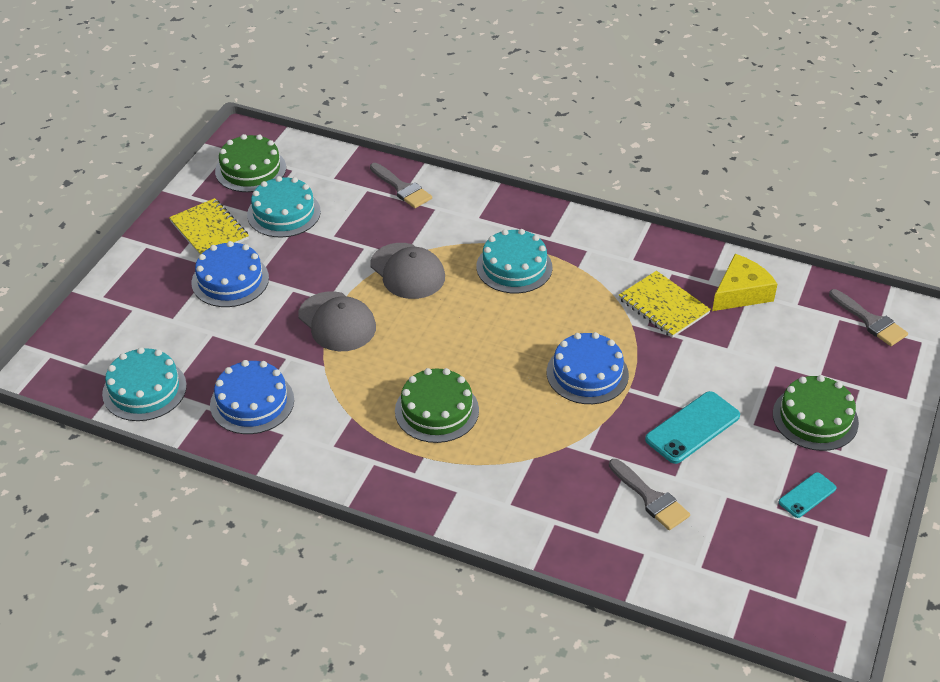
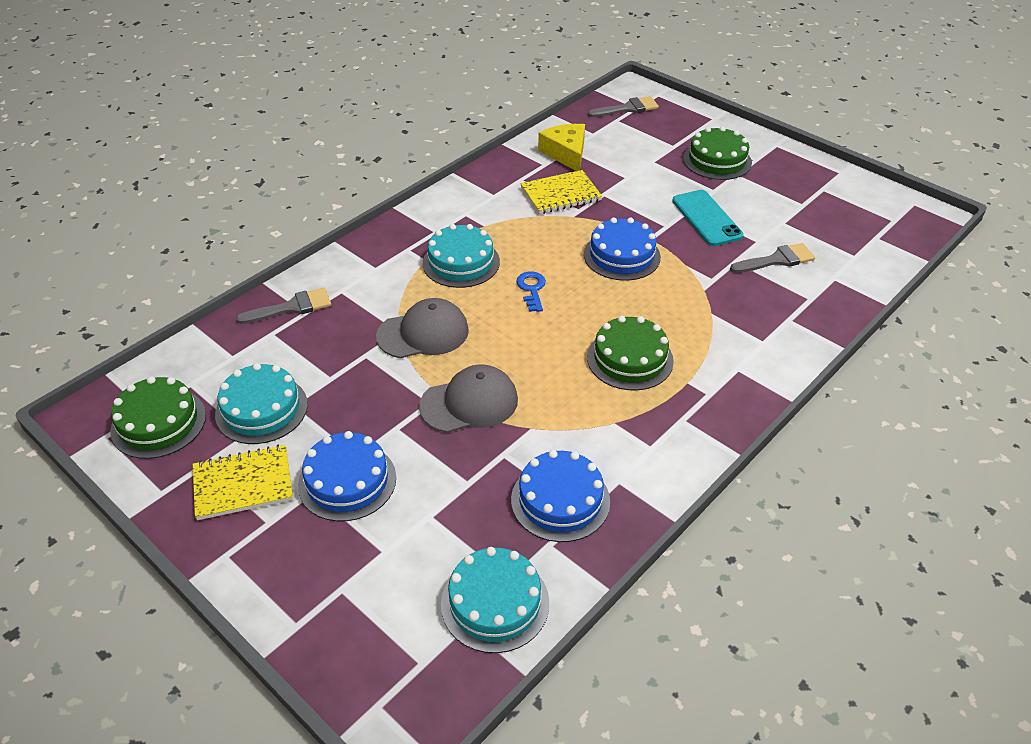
camera: 70 degrees left, 0 degrees up
turquoise phone [779,472,837,518] -> none
none -> blue key [516,271,546,312]

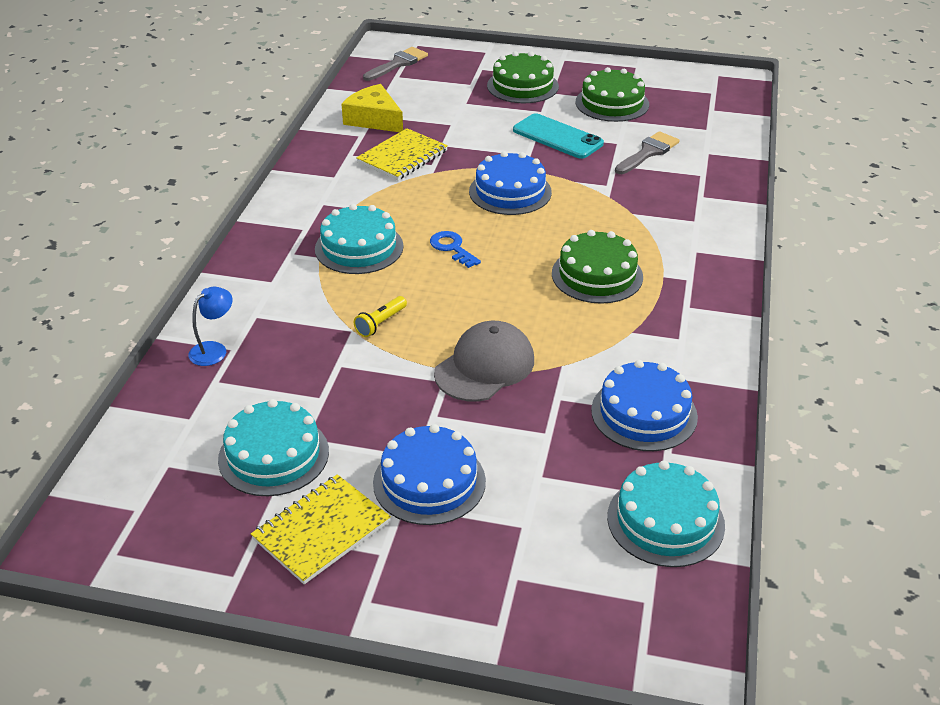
camera: 30 degrees left, 5 degrees down
green cake [110,376,206,459] -> green cake moved to [575,67,649,122]
grey brush [236,288,331,324] -> blue lamp [188,287,232,366]
grey cap [376,298,469,358] -> yellow flashlight [354,296,407,337]

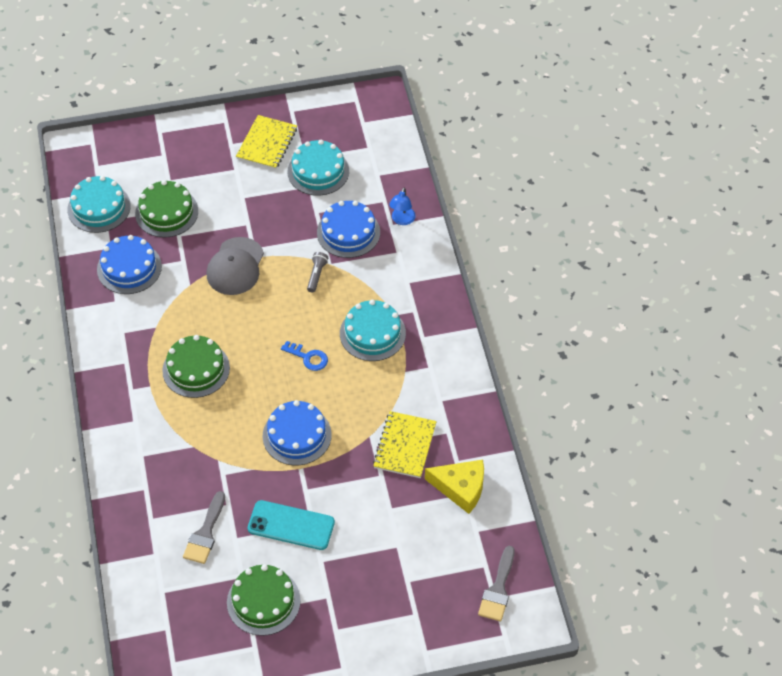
camera: 155 degrees right, 15 degrees up
yellow flashlight [354,296,407,337] -> grey flashlight [307,252,328,293]
blue cake [373,424,486,525] -> blue cake moved to [317,201,380,258]
green cake [487,51,559,103] -> green cake moved to [135,180,198,238]

